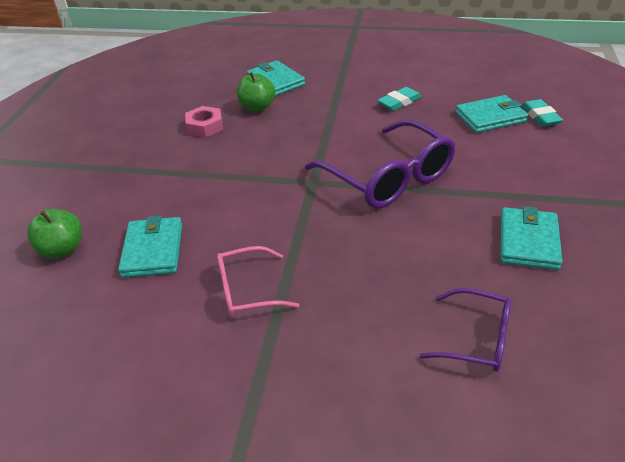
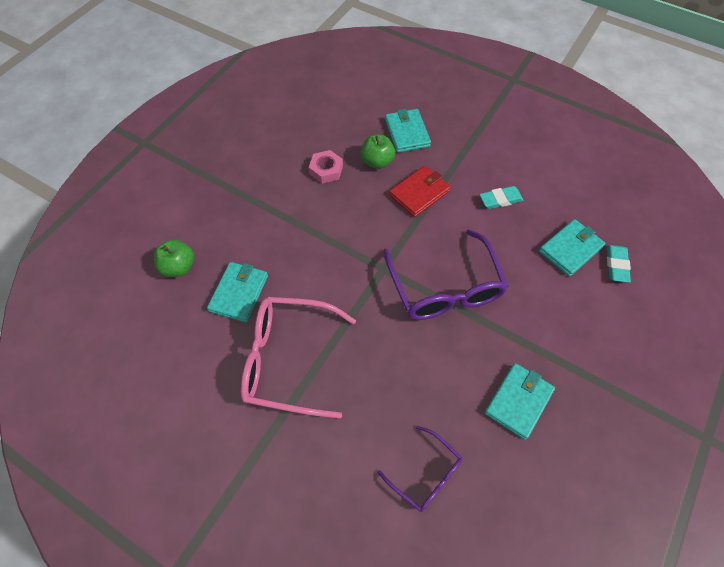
camera: 20 degrees right, 20 degrees up
pink glasses [217,246,299,317] -> pink glasses [241,297,356,418], size x1.81
turquoise wallet [455,95,528,133] -> turquoise wallet turned 45 degrees counterclockwise [539,219,605,277]
none -> red wallet [389,166,451,217]

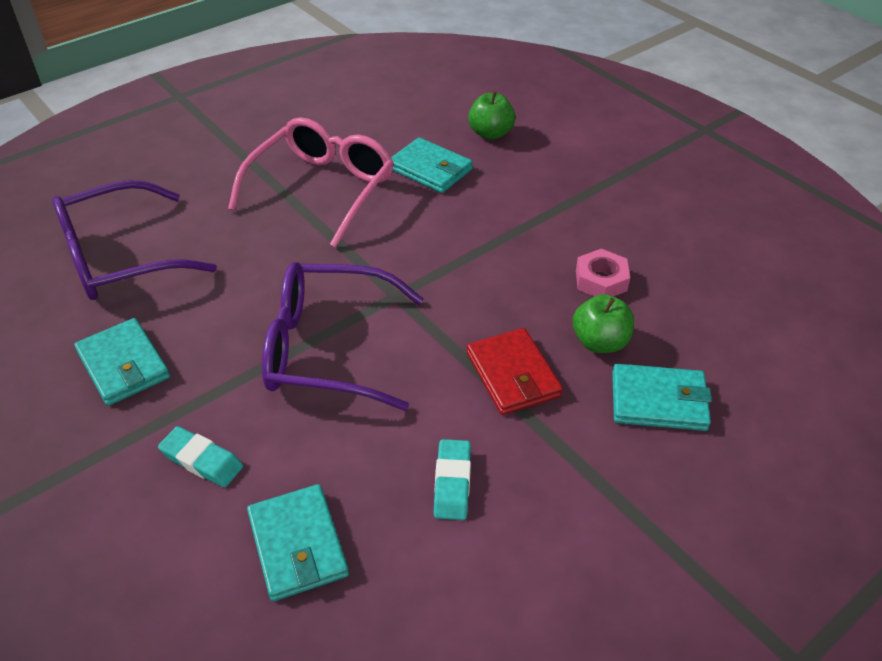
camera: 110 degrees right, 15 degrees down
purple glasses [378,425,462,512] -> purple glasses [52,180,217,300], size x1.81
turquoise eraser [607,245,631,283] -> turquoise eraser moved to [158,426,243,487]

